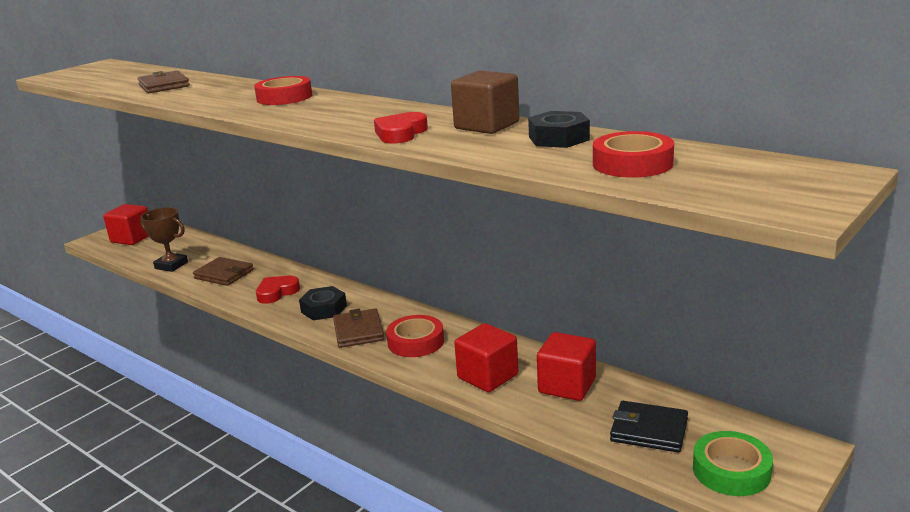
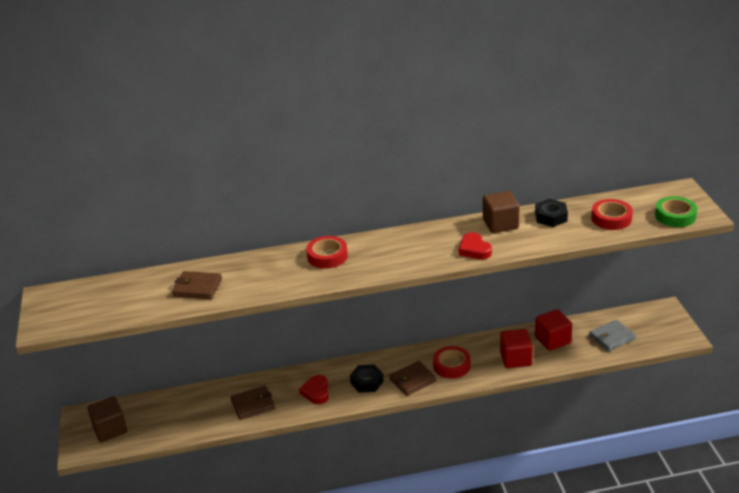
camera: 50 degrees left, 10 degrees up
red cube [103,204,149,245] -> brown cube [87,397,127,442]
brown trophy [140,207,188,272] -> none
brown wallet [333,308,384,348] -> brown wallet turned 60 degrees counterclockwise [389,361,437,396]
black wallet [610,401,688,453] -> grey wallet [589,320,636,352]
green tape [693,431,773,496] -> green tape moved to [655,196,697,227]

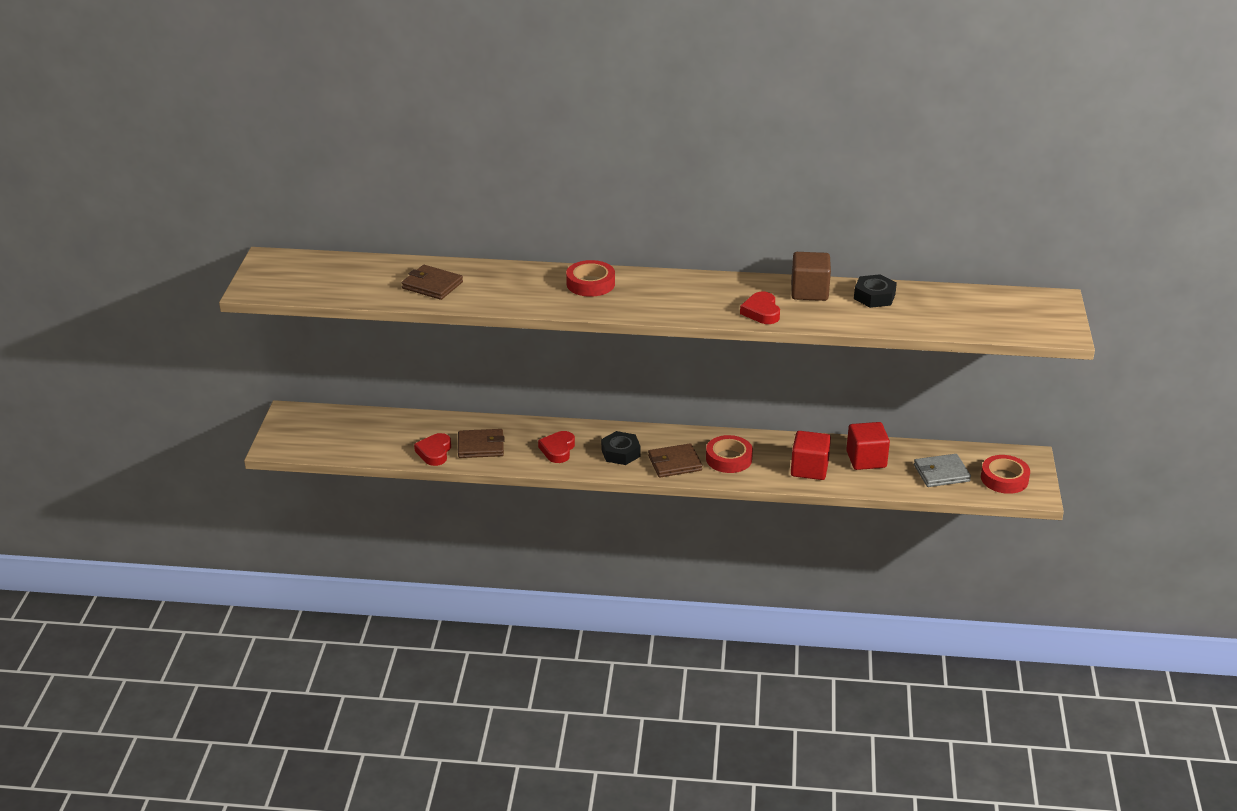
camera: 15 degrees right, 0 degrees up
brown cube [87,397,127,442] -> none
red tape [591,199,633,230] -> red tape moved to [981,455,1030,494]
green tape [655,196,697,227] -> none
none -> red heart [414,433,451,466]

